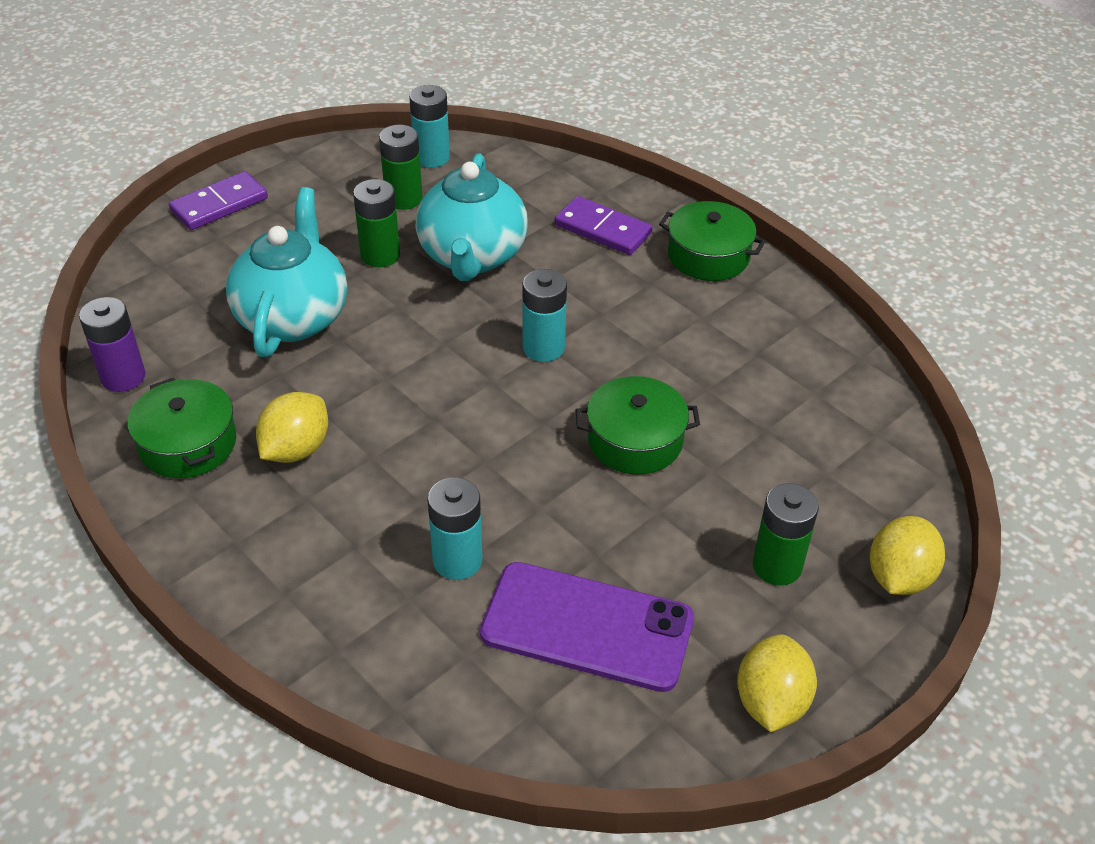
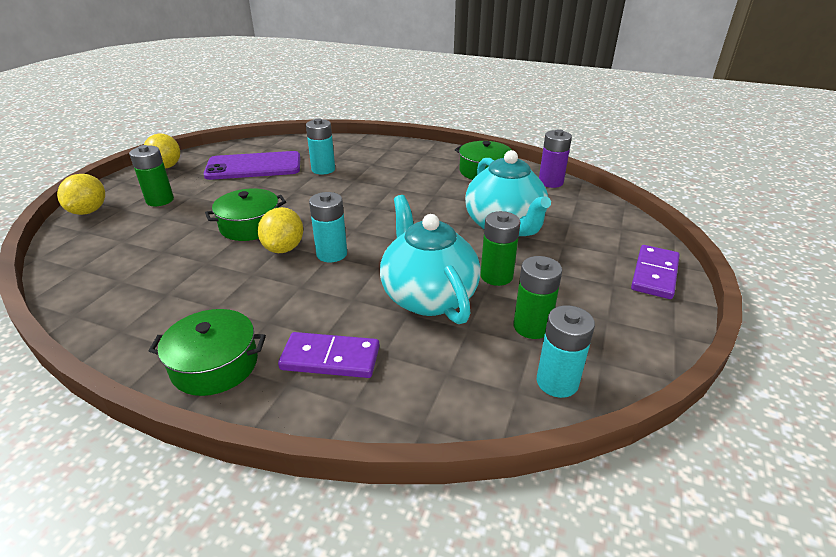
camera: 155 degrees right, 10 degrees down
yellow lemon [256,392,328,463] -> yellow lemon moved to [258,207,303,253]

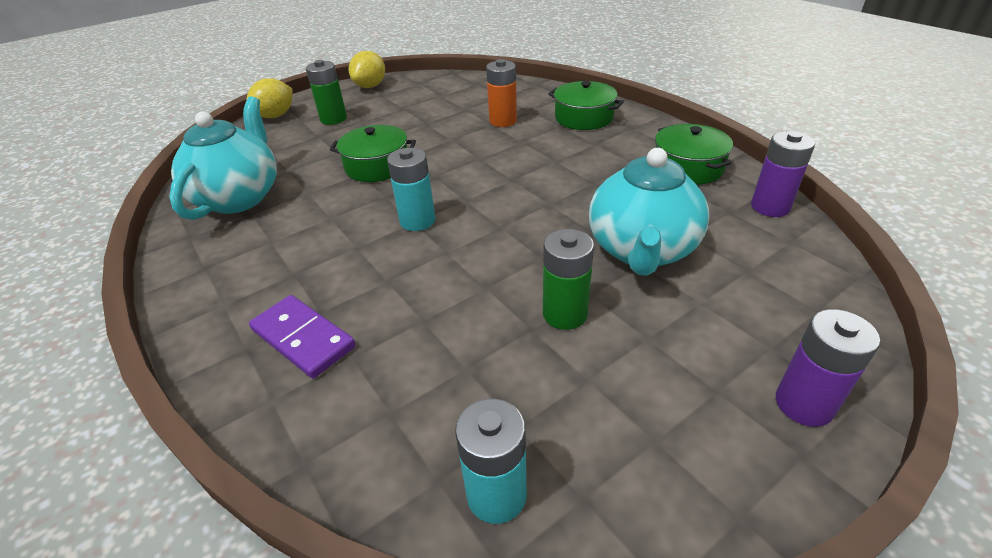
camera: 35 degrees right, 5 degrees up
green pot [149,309,266,396] -> green pot moved to [548,81,624,130]
purple phone [204,151,301,180] -> none
yellow lemon [258,207,303,253] -> none
turquoise battery [306,118,335,175] -> orange battery [486,59,517,127]
turquoise teapot [380,195,481,324] -> turquoise teapot moved to [170,96,277,220]
green battery [513,256,562,339] -> none
purple domino [631,245,680,299] -> purple battery [776,309,880,427]

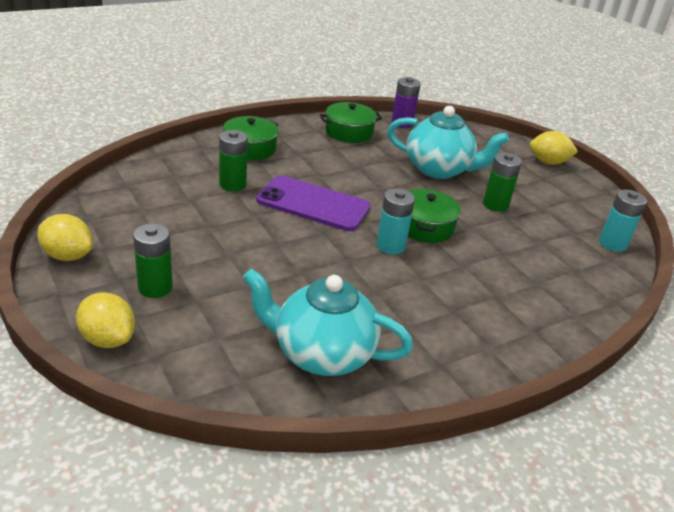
camera: 90 degrees left, 5 degrees down
purple domino [249,295,355,378] -> none
green pot [330,125,416,182] -> green pot moved to [408,189,461,243]
orange battery [486,59,517,127] -> green battery [219,130,248,191]
purple battery [776,309,880,427] -> yellow lemon [529,131,578,165]
none -> purple phone [256,176,371,231]

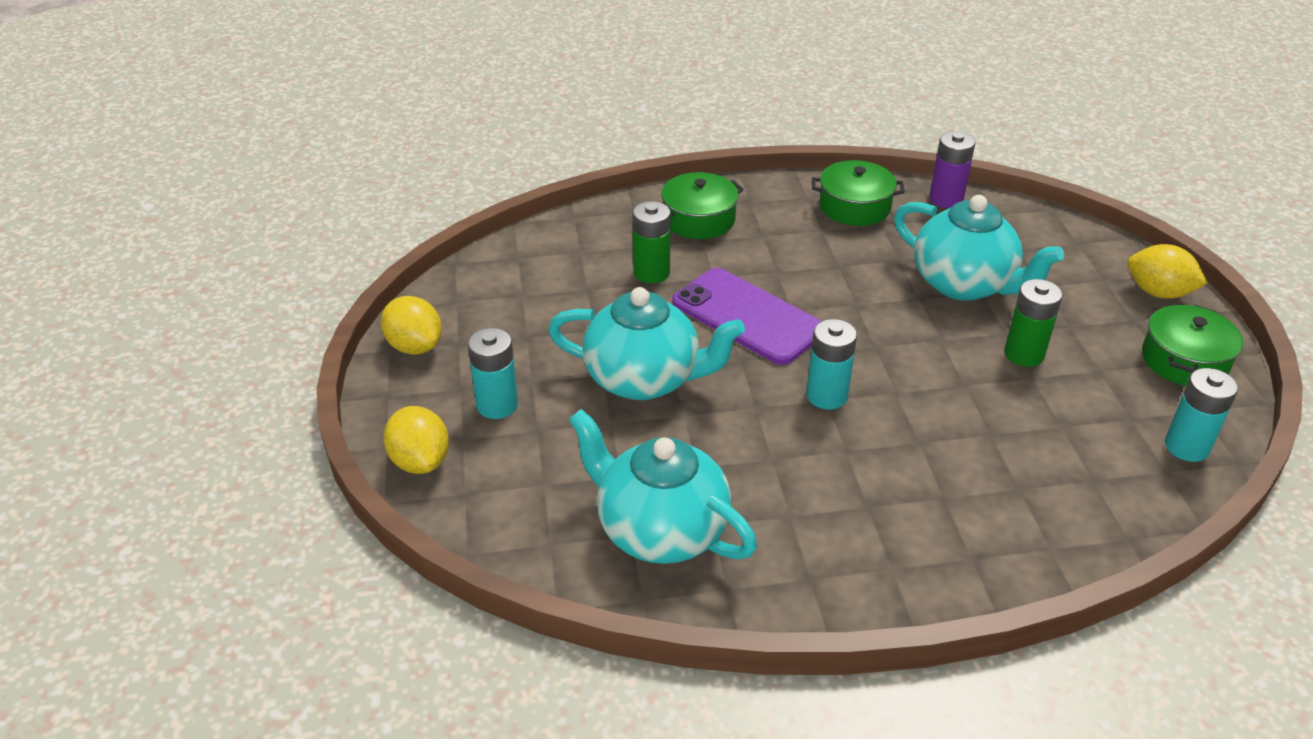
camera: 25 degrees right, 5 degrees up
green battery [133,223,173,298] -> turquoise battery [468,328,518,419]
green pot [408,189,461,243] -> green pot moved to [1142,305,1243,386]
none -> turquoise teapot [548,287,745,400]

